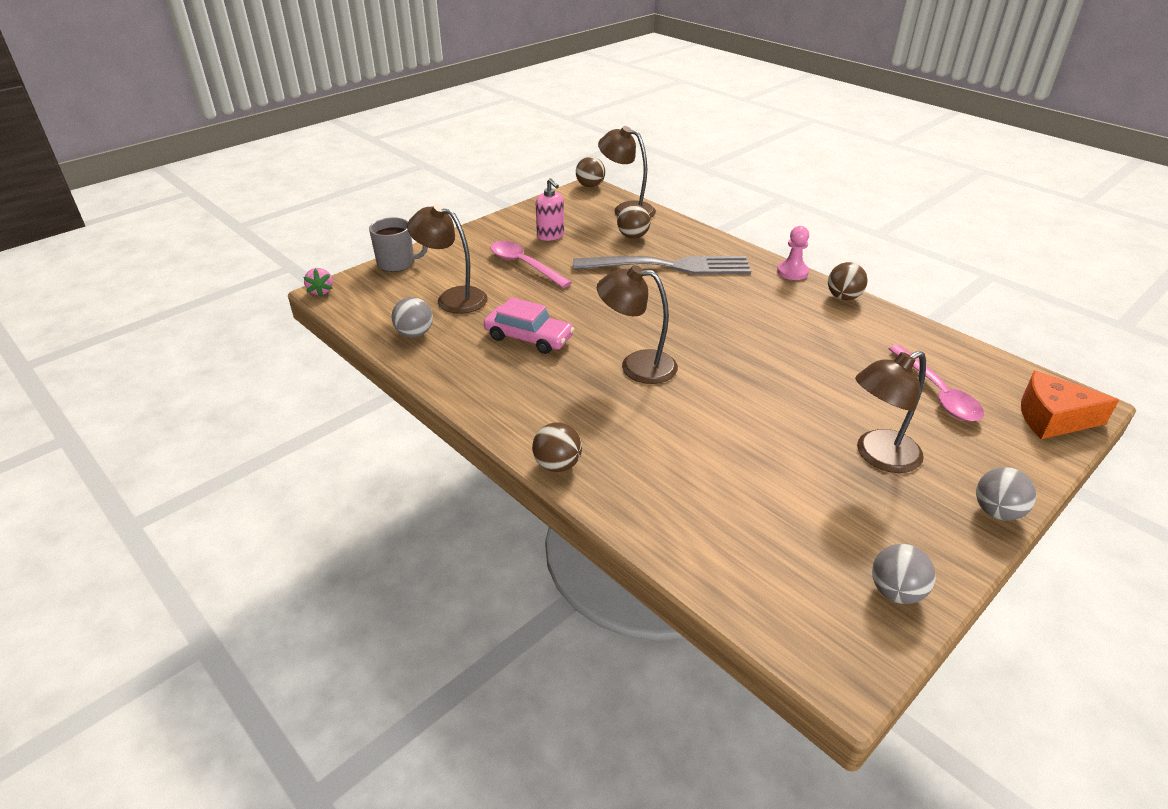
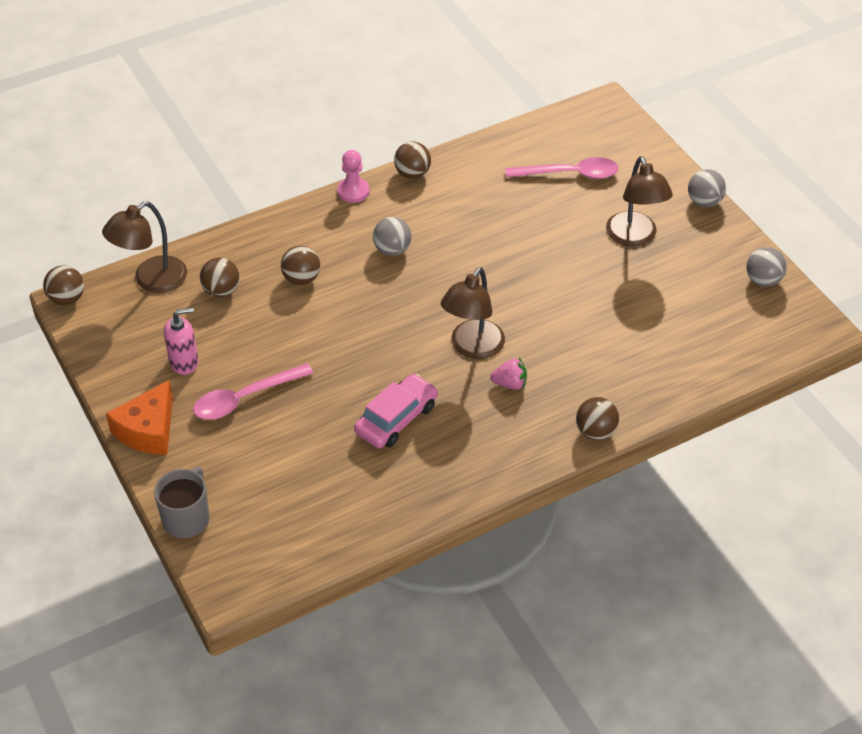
camera: 75 degrees left, 10 degrees up
pink strawberry [303,268,333,297] -> pink strawberry moved to [491,358,527,389]
grey ball [392,297,433,337] -> grey ball moved to [373,217,411,256]
brown lamp [407,204,488,314] -> none
grey fork [573,256,751,274] -> brown ball [281,246,320,285]
orange cheese [1021,370,1119,439] -> orange cheese moved to [106,380,173,455]

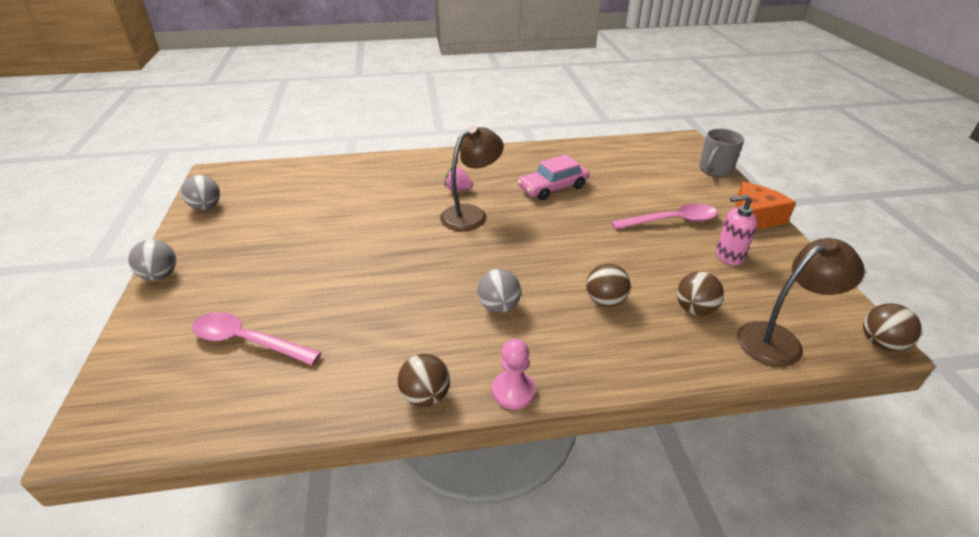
camera: 160 degrees left, 10 degrees down
brown ball [576,397,619,440] -> none
brown lamp [606,156,673,247] -> none

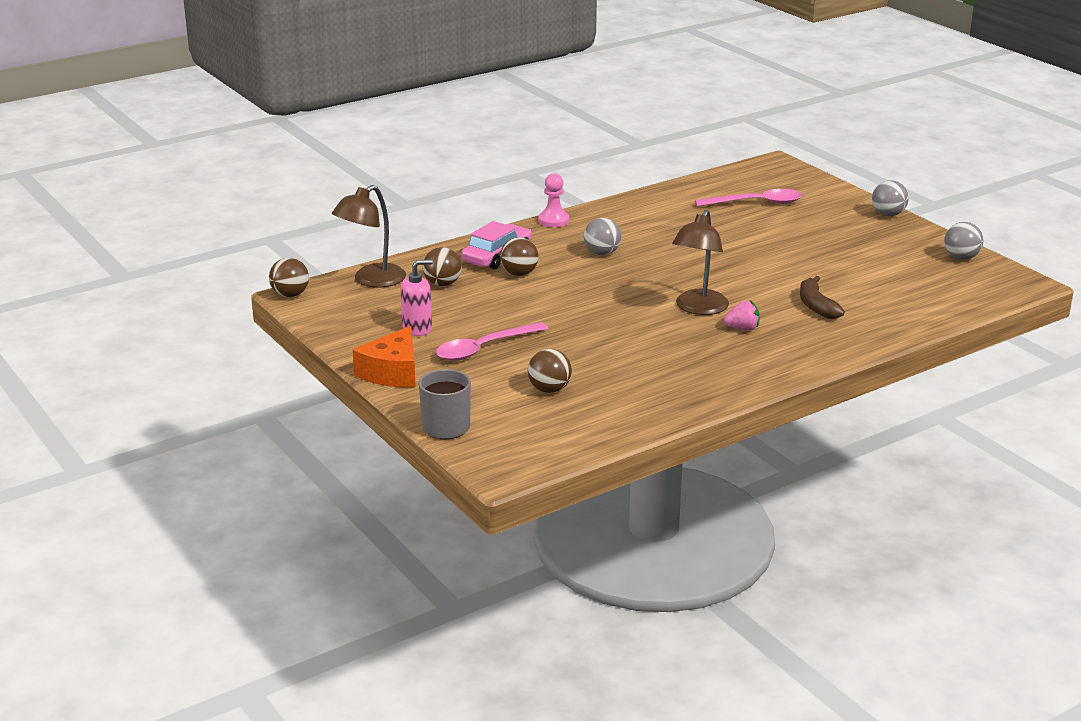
camera: 155 degrees right, 10 degrees down
brown ball [398,354,450,407] -> brown ball moved to [528,349,572,393]
pink car [518,154,589,200] -> pink car moved to [461,221,532,269]
none -> brown banana [800,276,845,319]

